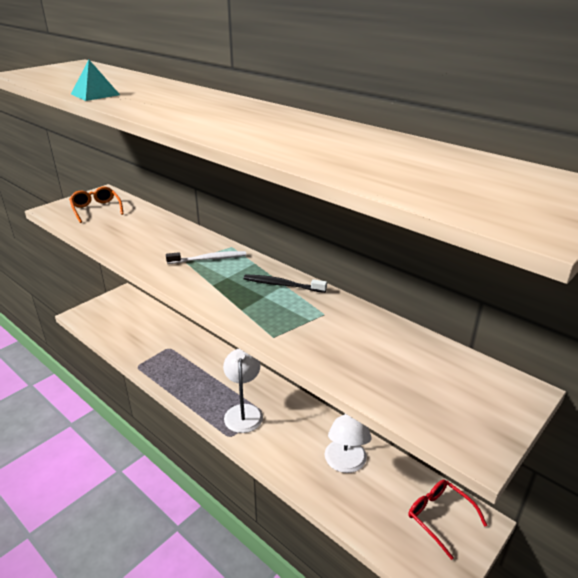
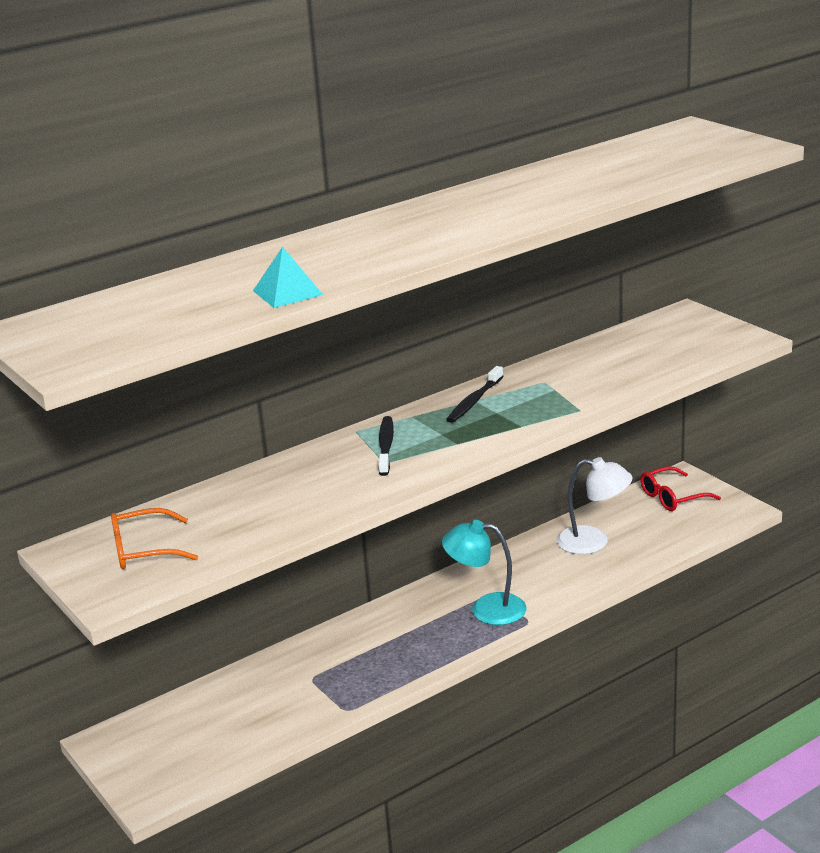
camera: 75 degrees left, 5 degrees down
white toothbrush [166,251,246,264] -> black toothbrush [378,416,394,476]
white lamp [223,349,263,433] -> turquoise lamp [442,520,526,625]

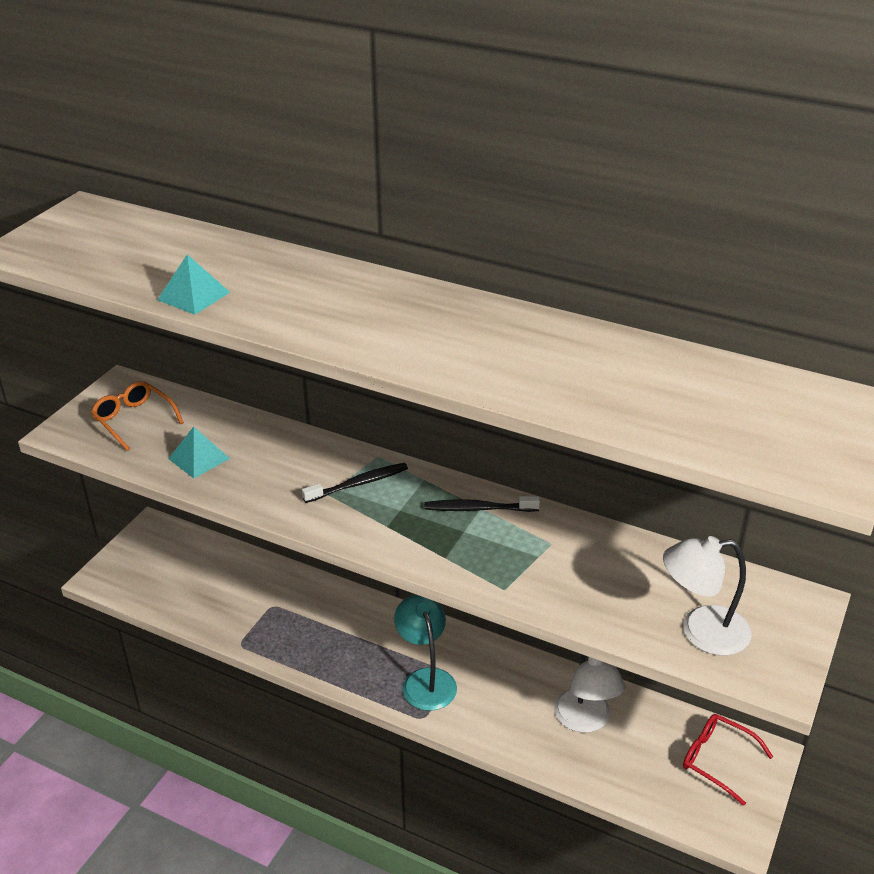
camera: 60 degrees right, 10 degrees up
none -> turquoise pyramid [168,427,230,478]
none -> white lamp [663,536,752,656]

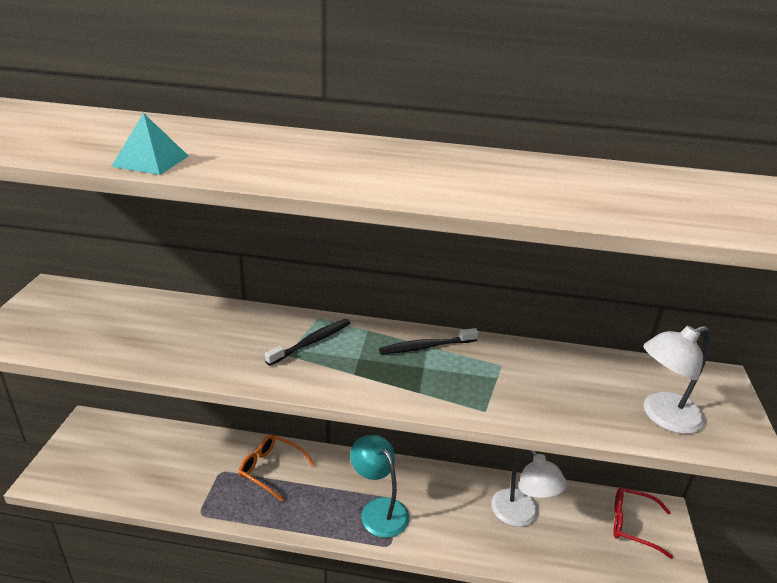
camera: 20 degrees left, 5 degrees down
orange glasses [91,381,184,451] -> orange glasses moved to [239,434,314,502]
turquoise pyramid [168,427,230,478] -> none

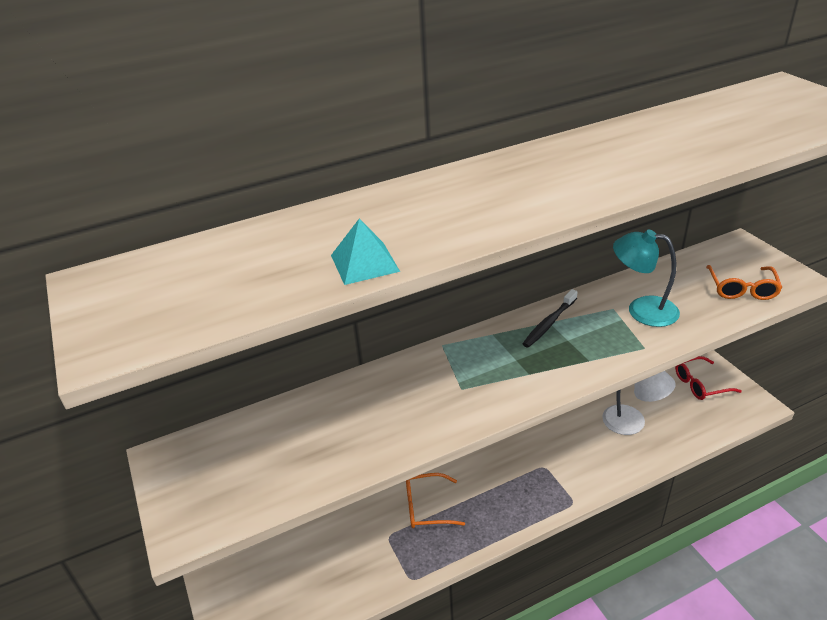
camera: 30 degrees left, 5 degrees up
black toothbrush [265,319,350,366] -> none
turquoise lamp [350,435,409,538] -> turquoise lamp moved to [613,230,680,327]
white lamp [643,326,710,434] -> orange glasses [706,265,782,300]

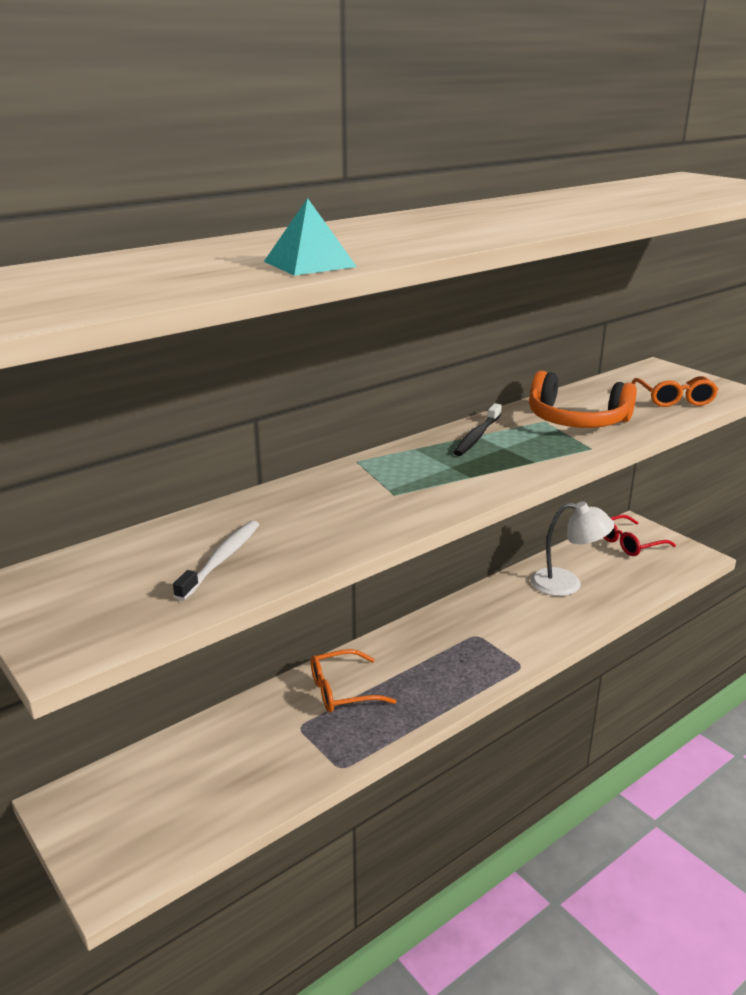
camera: 15 degrees left, 10 degrees down
turquoise lamp [613,230,680,327] -> orange headphones [529,371,637,428]
none -> white toothbrush [173,520,259,601]

